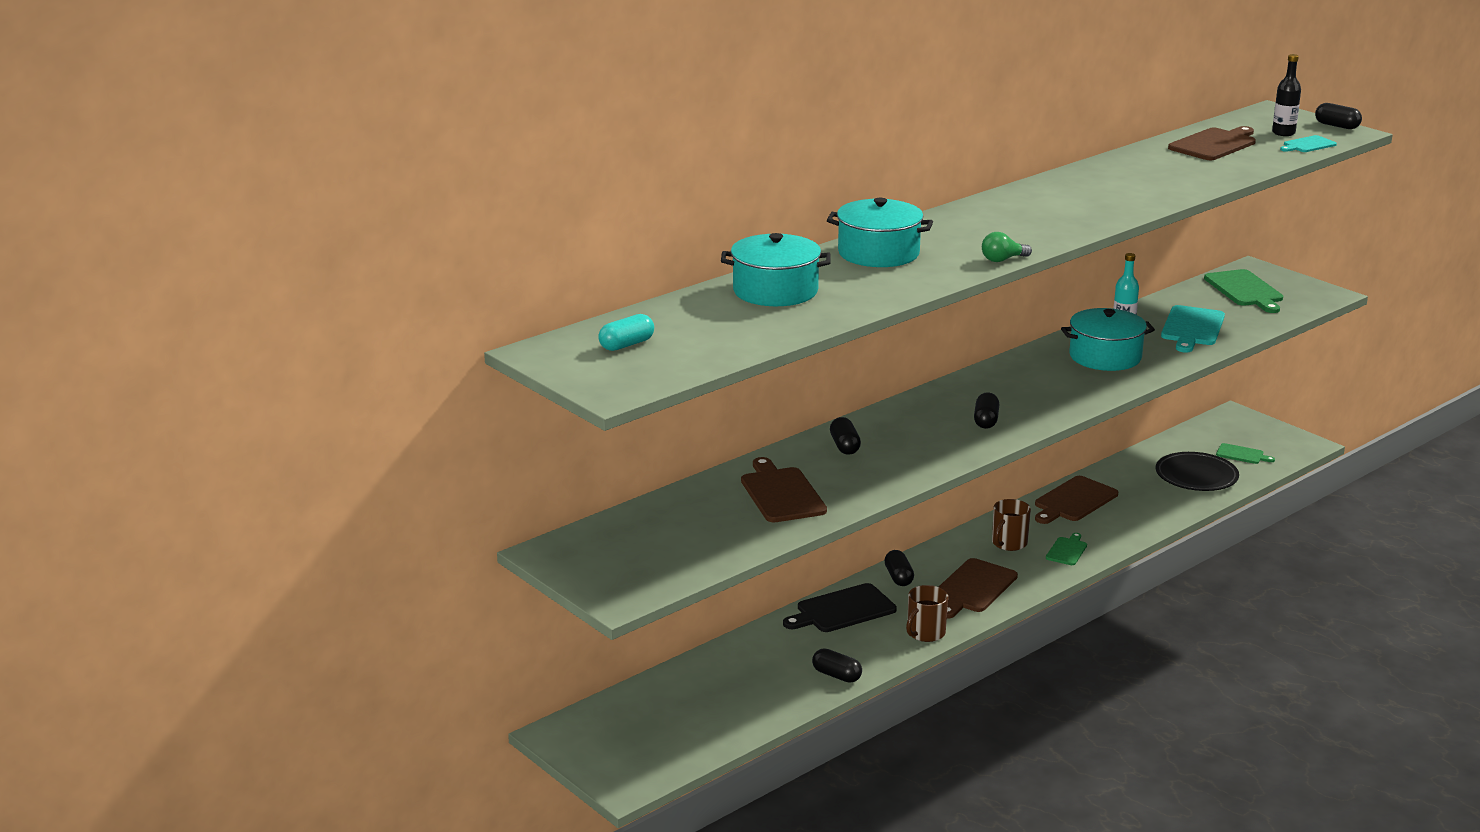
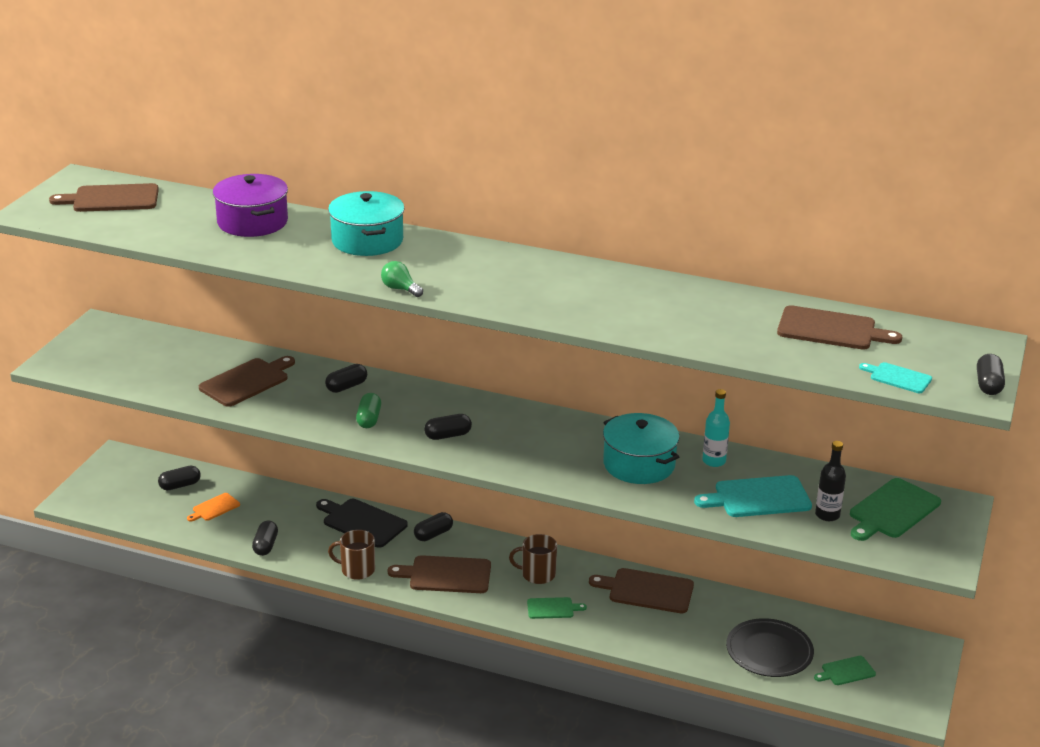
camera: 60 degrees right, 5 degrees up
turquoise capsule [598,314,654,351] -> brown cutting board [49,183,159,212]
turquoise pot [721,233,831,306] -> purple pot [213,174,288,237]
green cutting board [1216,443,1275,464] -> green cutting board turned 75 degrees clockwise [814,656,876,685]
black bottle [1272,54,1301,136] -> black bottle moved to [815,441,846,521]
none -> black capsule [158,465,201,490]
none -> orange cutting board [187,493,240,522]
none -> green capsule [356,393,381,428]

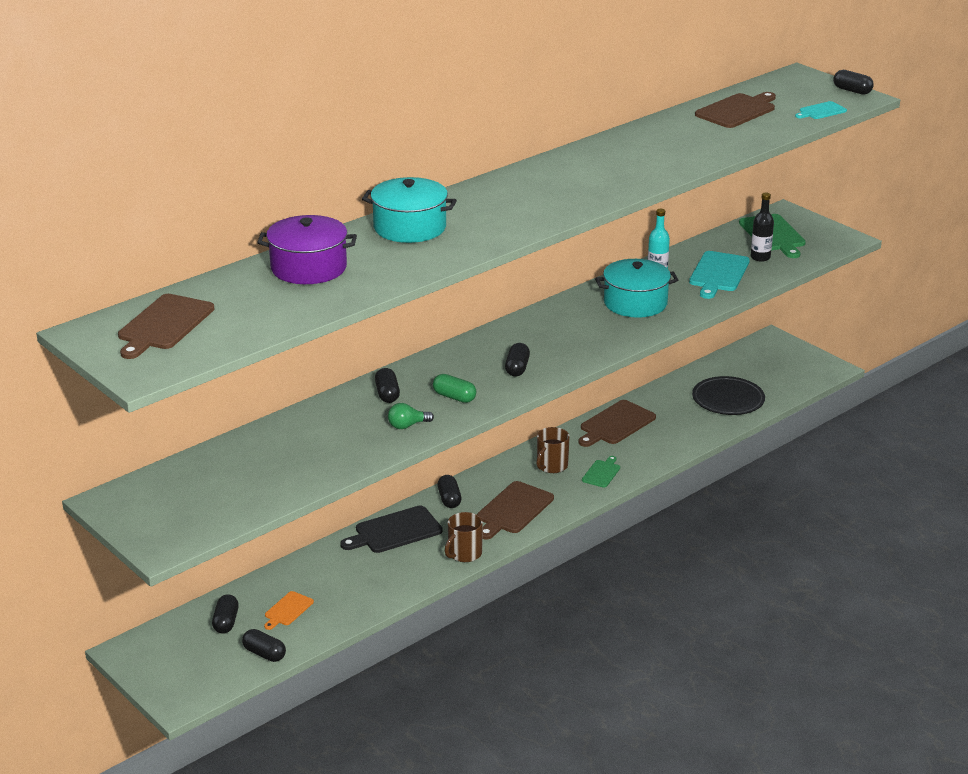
camera: 60 degrees left, 0 degrees up
orange cutting board [187,493,240,522] -> orange cutting board turned 45 degrees clockwise [264,591,314,630]
brown cutting board [199,356,295,407] -> none
black capsule [252,521,278,556] -> black capsule moved to [242,629,286,662]
green light bulb [381,261,423,297] -> green light bulb moved to [388,403,434,429]
green cutting board [814,656,876,685] -> none

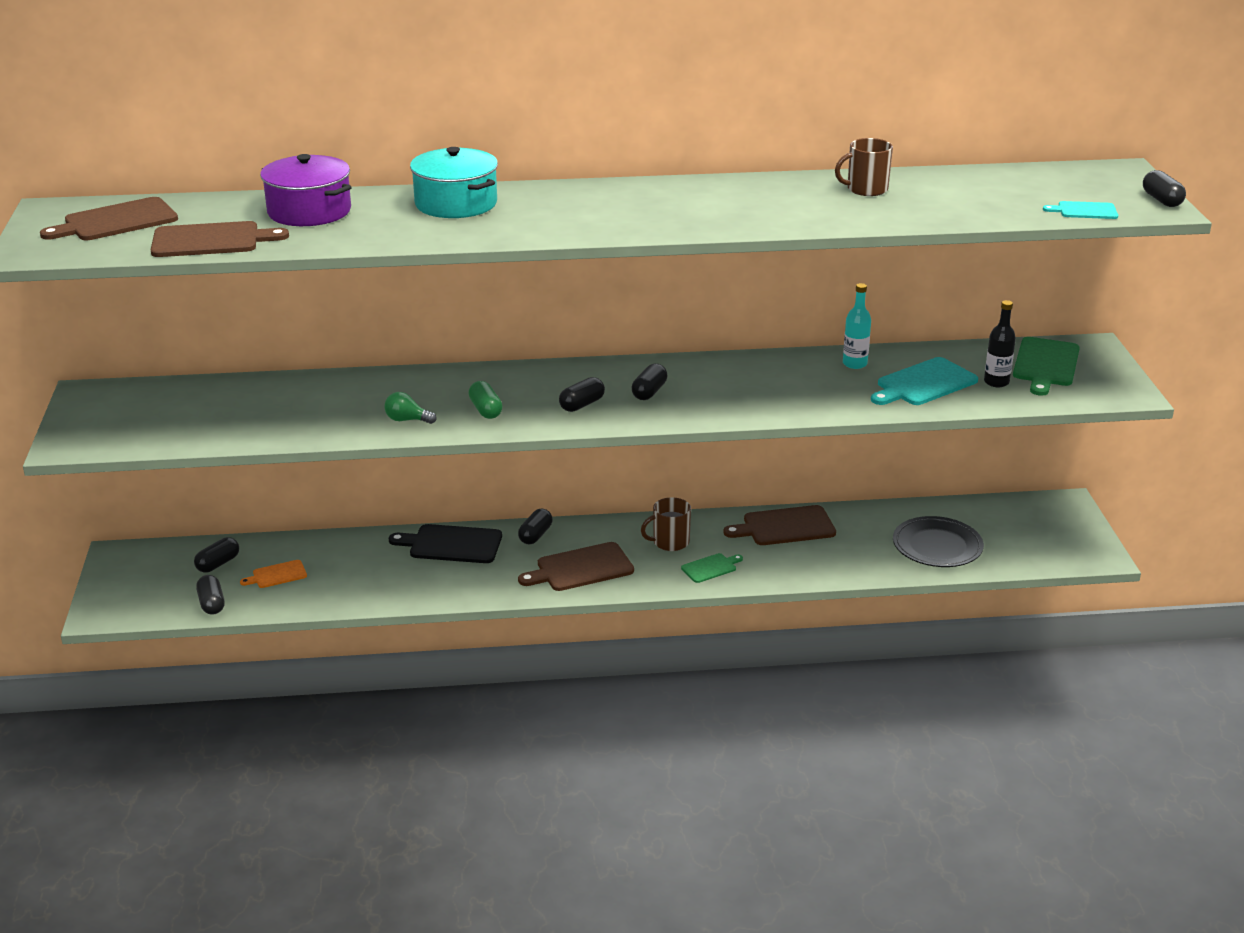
camera: 35 degrees right, 0 degrees up
black capsule [375,368,400,403] -> black capsule moved to [632,364,667,400]
brown mug [445,512,483,562] -> brown mug moved to [835,138,893,196]
turquoise pot [595,259,678,318] -> none
brown cutting board [695,92,776,128] -> brown cutting board moved to [151,221,289,257]

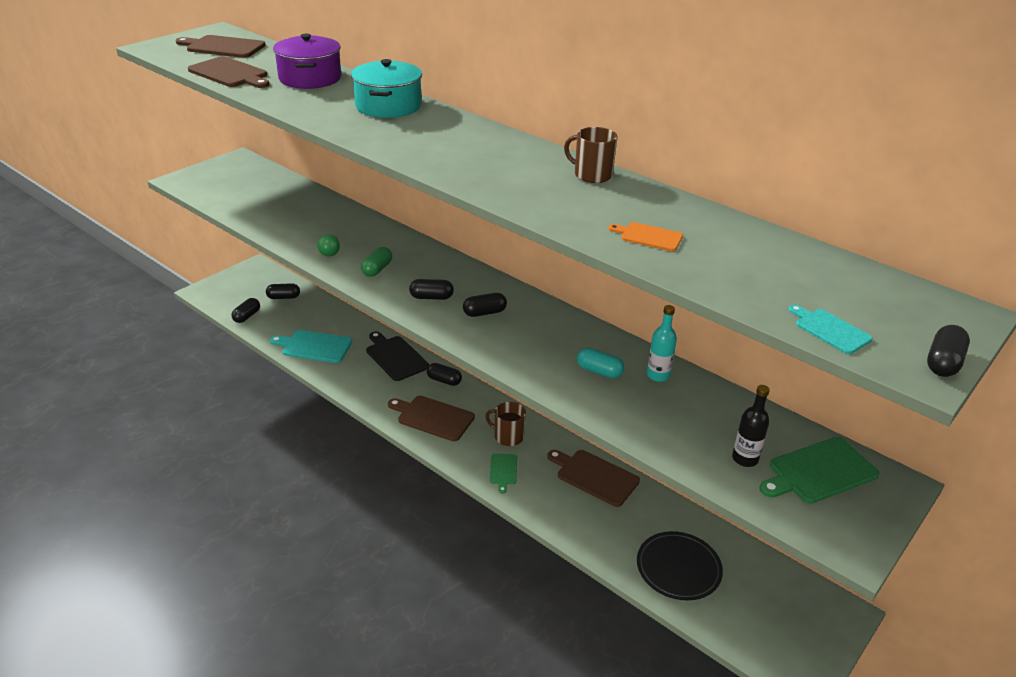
camera: 45 degrees right, 5 degrees up
orange cutting board [240,560,307,588] -> orange cutting board moved to [608,222,683,251]
green light bulb [385,392,437,424] -> green light bulb turned 150 degrees counterclockwise [317,234,340,257]
black capsule [518,509,553,544] -> black capsule turned 45 degrees clockwise [427,363,462,386]
green cutting board [681,553,743,583] -> green cutting board turned 75 degrees clockwise [490,454,517,494]
brown mug [835,138,893,196] -> brown mug moved to [564,127,618,183]
turquoise cutting board [871,357,978,405] -> turquoise cutting board moved to [270,330,352,363]
none -> turquoise capsule [577,348,624,378]

